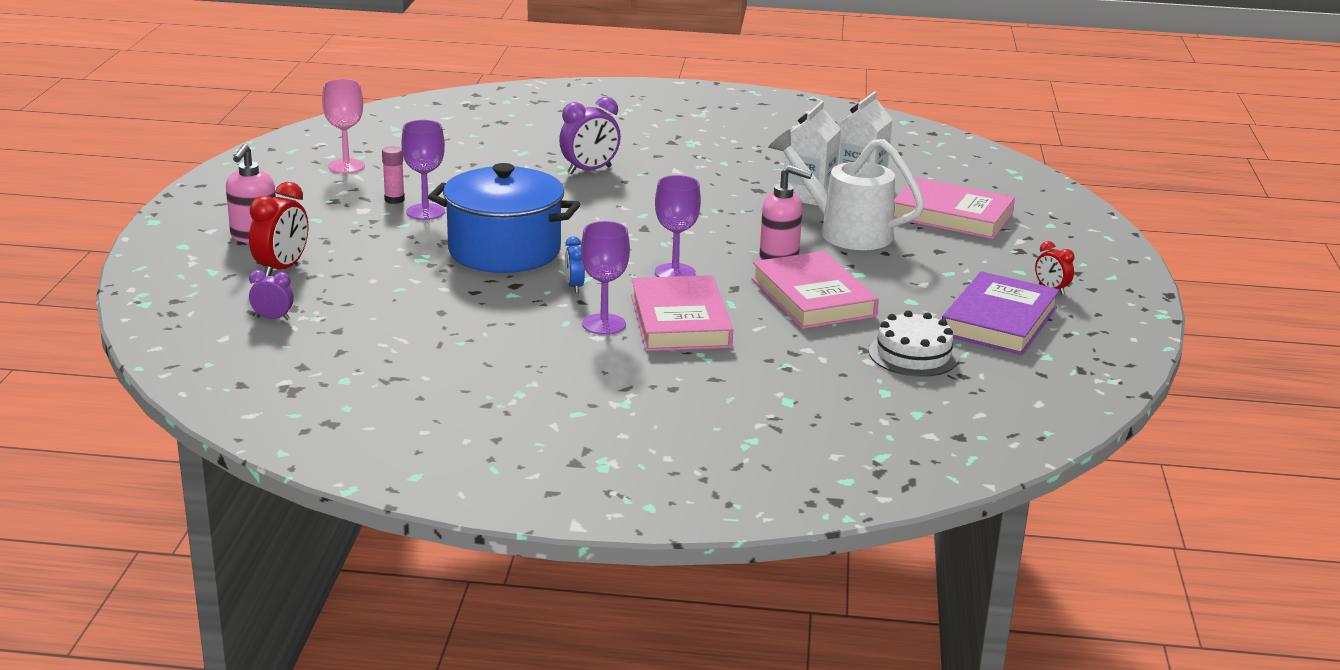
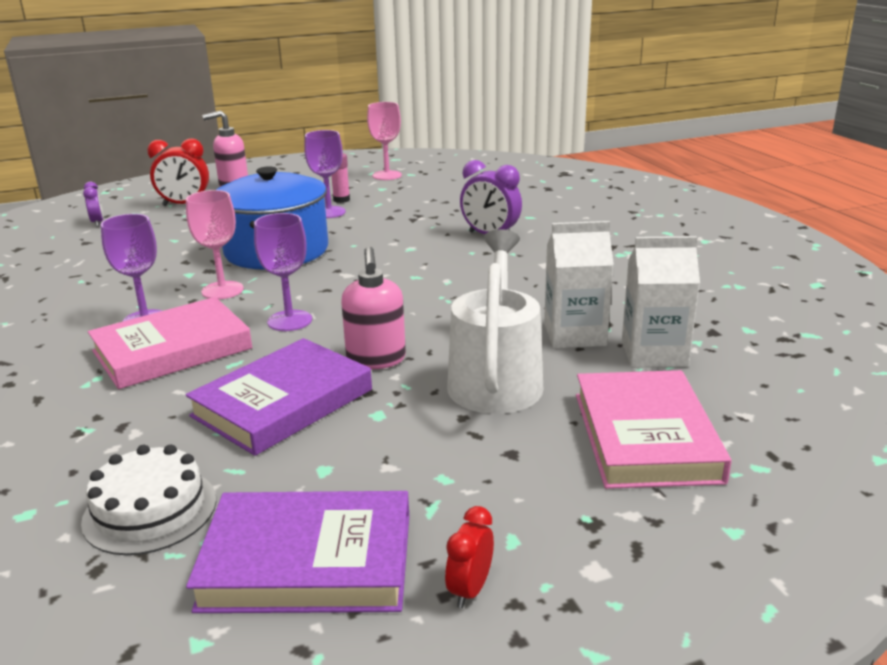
camera: 65 degrees right, 0 degrees up
blue clock [565,237,585,293] -> pink goblet [186,190,244,299]
pink book [752,251,879,329] -> purple book [185,338,372,456]

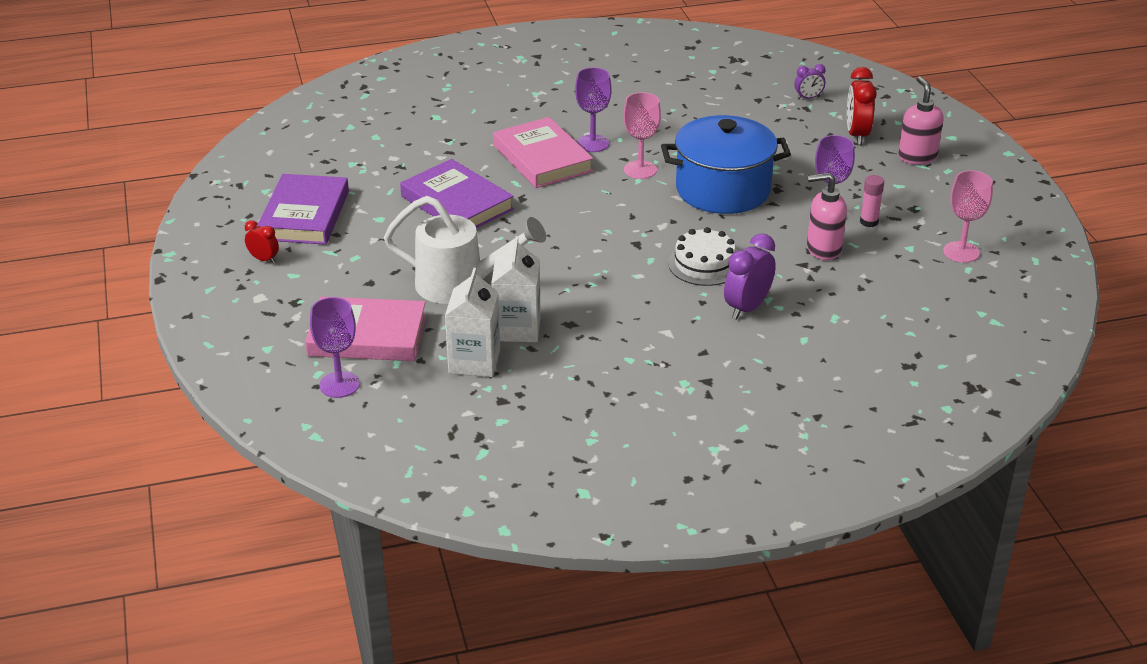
camera: 95 degrees right, 10 degrees up
white cake [81,444,216,555] -> white cake moved to [668,227,736,286]
purple goblet [254,213,312,331] -> purple goblet moved to [310,297,360,398]
pink soap dispenser [341,246,406,369] -> pink soap dispenser moved to [807,172,847,260]

